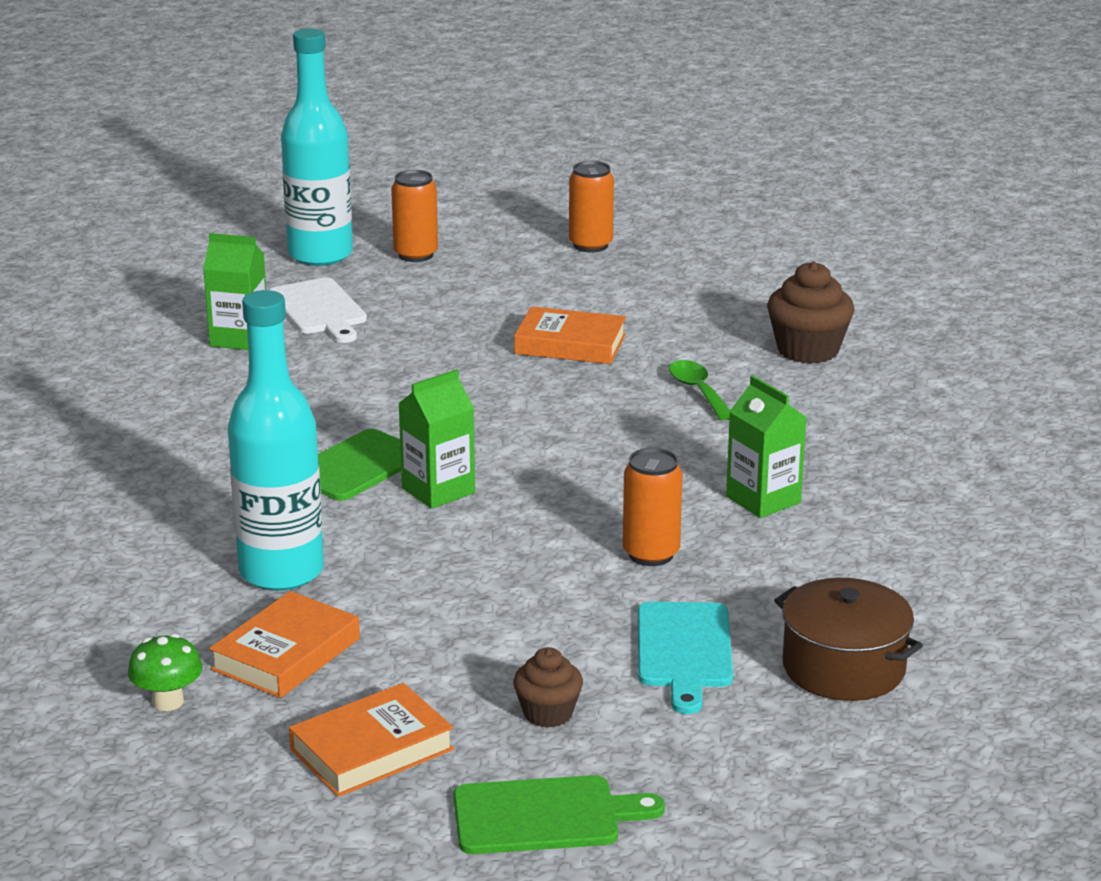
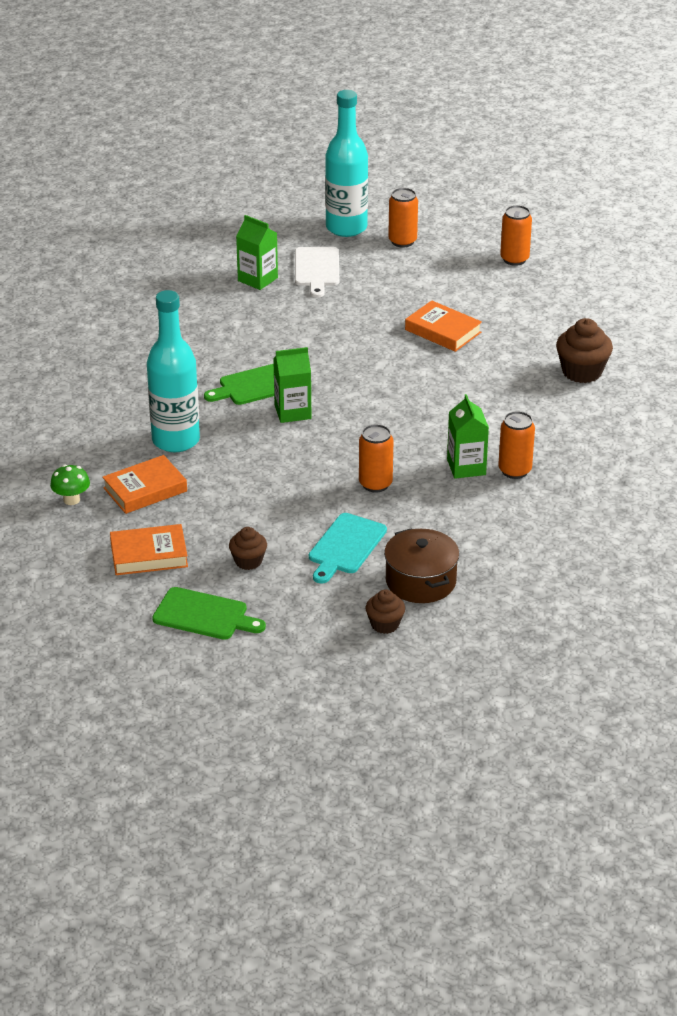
camera: 25 degrees right, 10 degrees up
green spoon [669,360,730,420] -> none
none -> brown cupcake [366,589,405,634]
none -> orange can [498,411,535,479]

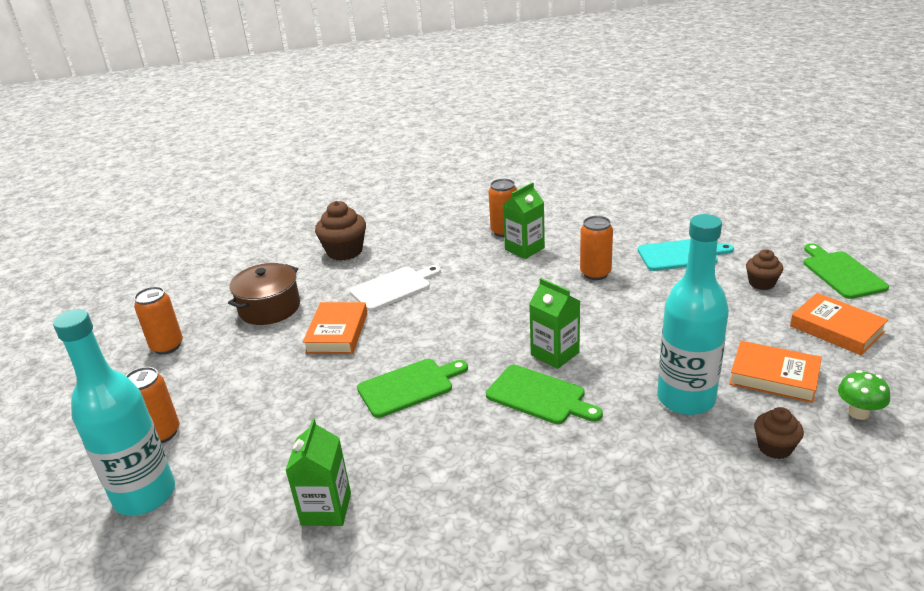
camera: 120 degrees left, 5 degrees down
white cutting board [295,247,339,298] -> white cutting board moved to [350,265,441,311]
brown cupcake [366,589,405,634] -> brown cupcake moved to [754,407,804,459]
brown pot [384,528,460,603] -> brown pot moved to [228,263,300,325]
none -> green cutting board [357,359,468,418]

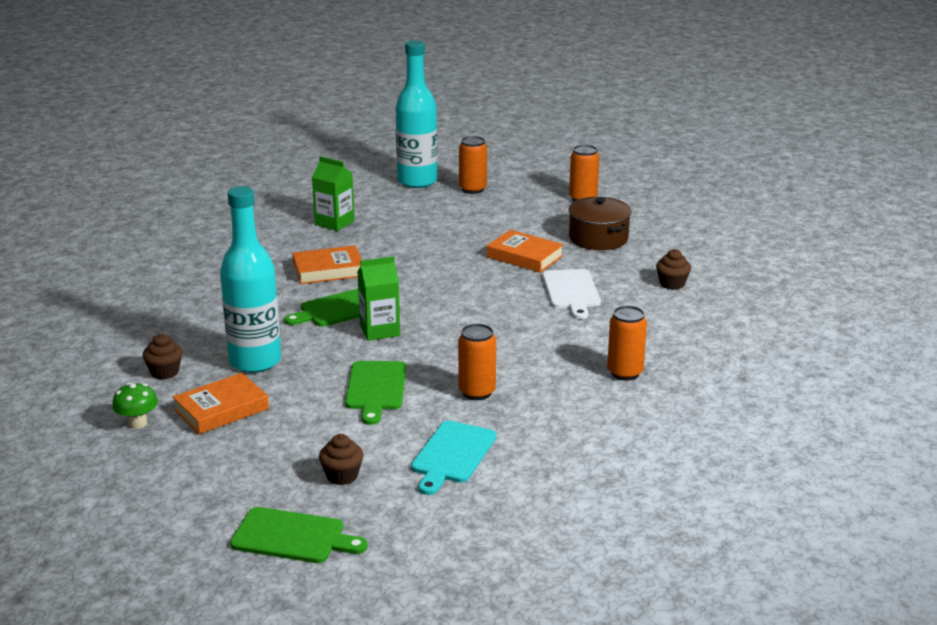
camera: 115 degrees right, 5 degrees down
brown cupcake [315,201,366,261] -> brown cupcake [656,249,691,290], size x0.61
green cutting board [357,359,468,418] -> green cutting board moved to [345,361,406,425]
green carton [503,182,545,259] -> none
orange book [790,293,888,355] -> orange book moved to [292,245,362,284]

